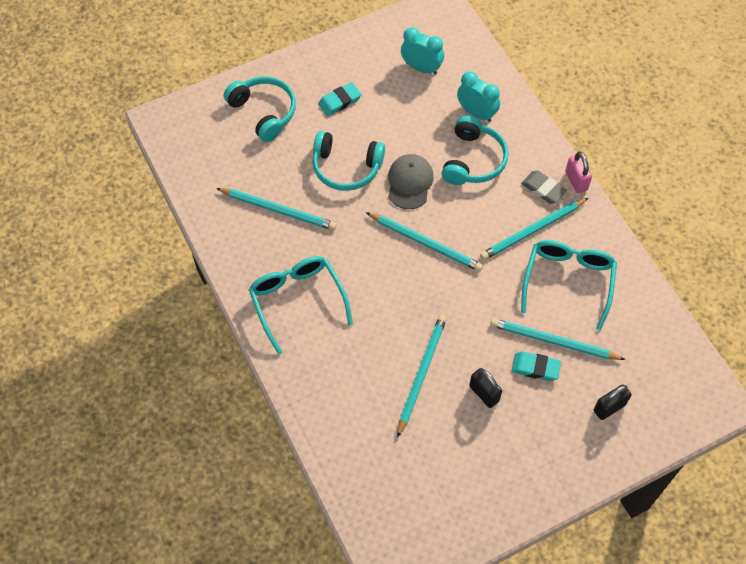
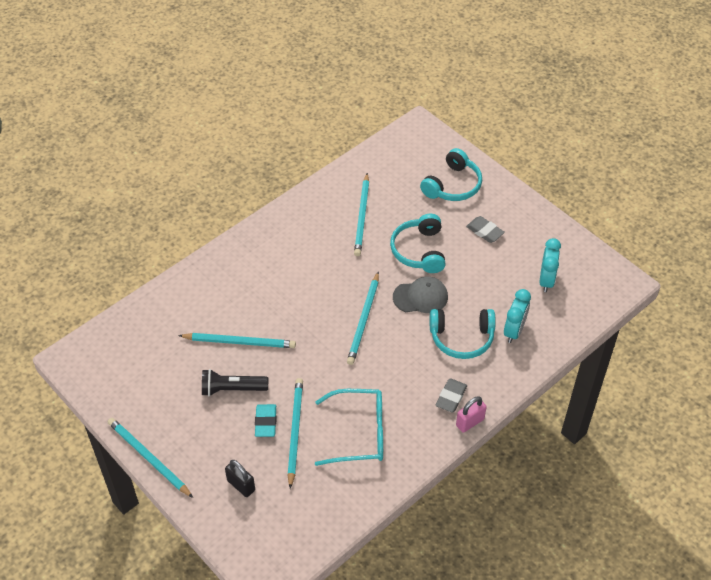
camera: 75 degrees right, 10 degrees down
turquoise glasses [249,256,353,355] -> none
turquoise eraser [318,82,361,116] -> grey eraser [466,216,505,243]
black padlock [469,368,502,408] -> black flashlight [202,369,268,396]
turquoise pencil [480,198,588,260] -> turquoise pencil moved to [108,418,193,498]

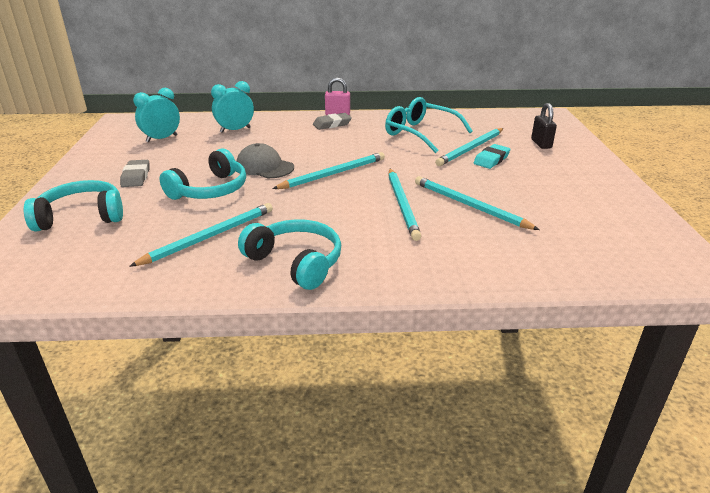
camera: 140 degrees left, 20 degrees down
turquoise pencil [108,418,193,498] -> turquoise pencil moved to [388,169,421,241]
black flashlight [202,369,268,396] -> none
turquoise headphones [430,309,496,359] -> turquoise headphones moved to [238,219,341,290]

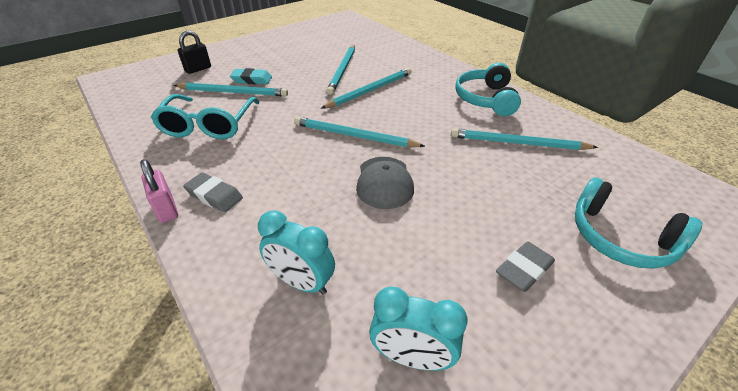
camera: 125 degrees left, 10 degrees up
turquoise headphones [160,148,246,200] -> none

